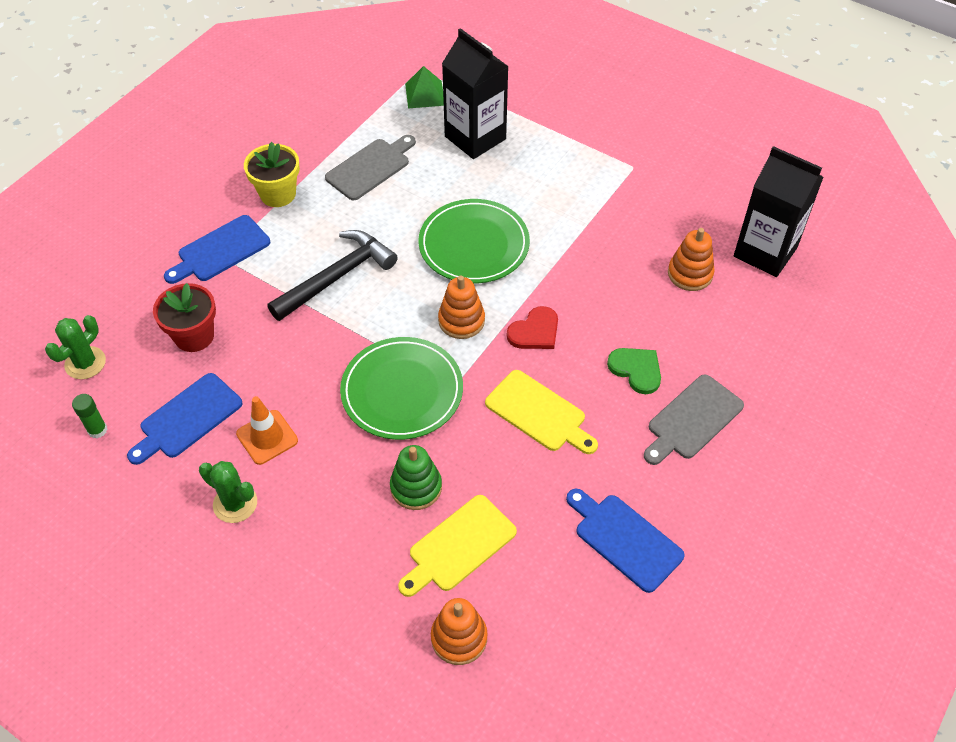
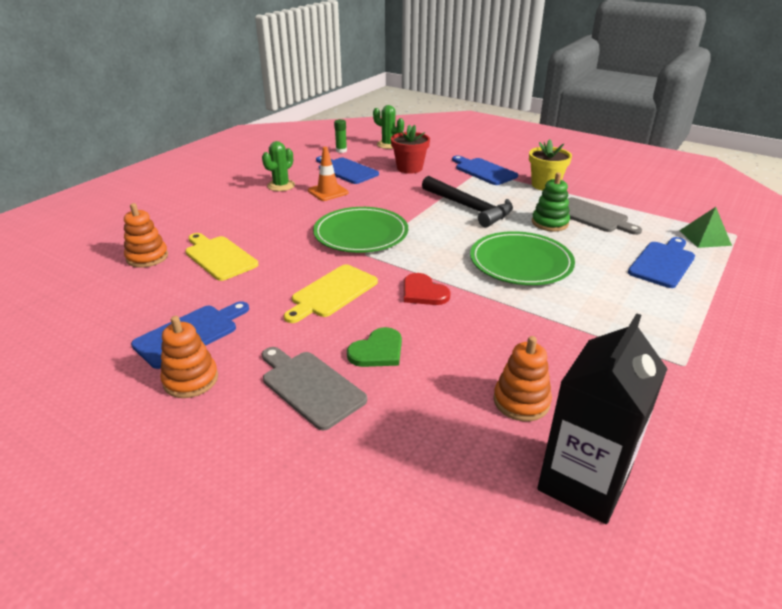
camera: 90 degrees right, 20 degrees down
green stacking toy [390,445,442,510] -> green stacking toy moved to [532,172,570,231]
orange stacking toy [438,275,485,339] -> orange stacking toy moved to [160,316,218,398]
black carton [442,28,509,159] -> blue cutting board [628,237,695,288]

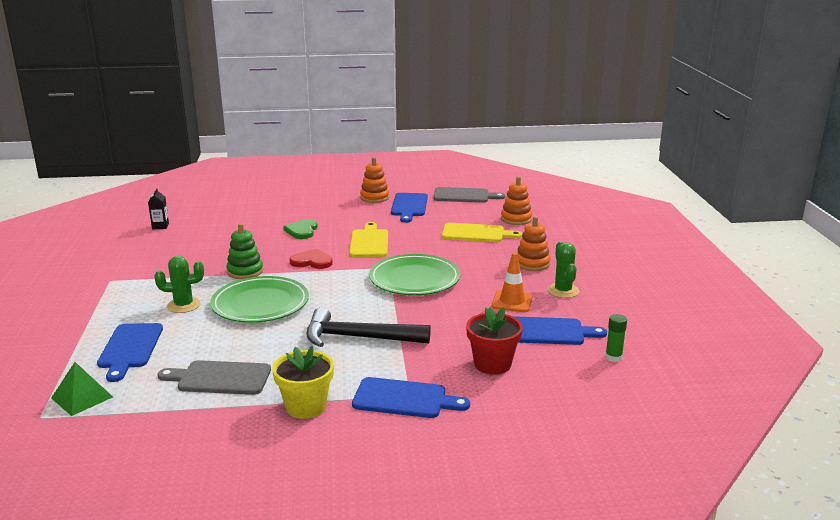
camera: 140 degrees right, 10 degrees down
grey cutting board [262,347,367,430] -> grey cutting board moved to [433,187,505,203]
green cactus [373,105,404,149] -> green cactus moved to [154,256,204,313]
orange stacking toy [493,336,552,421] -> orange stacking toy moved to [517,216,551,271]
green stacking toy [532,172,570,231] -> green stacking toy moved to [226,223,263,279]
black carton [537,313,667,524] -> black carton [148,188,169,229], size x0.41

